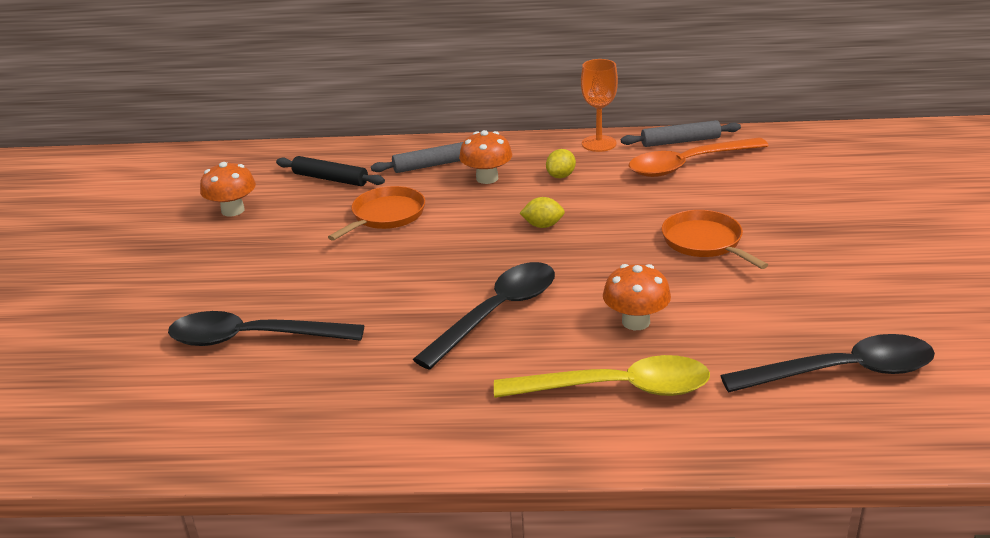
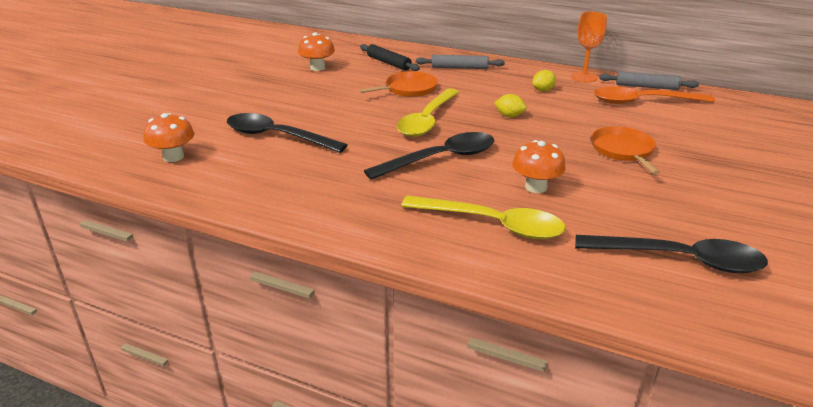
camera: 20 degrees right, 0 degrees up
orange mushroom [459,130,512,184] -> orange mushroom moved to [143,113,194,162]
none -> yellow spoon [397,88,459,137]

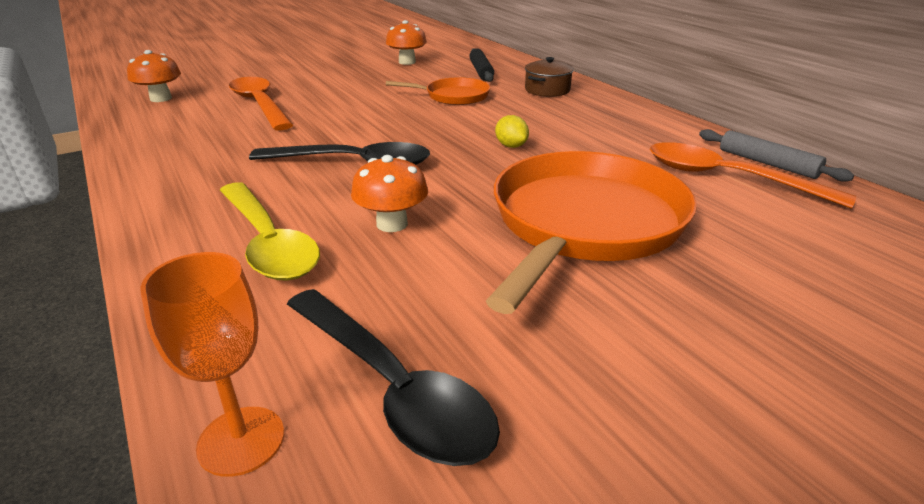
camera: 35 degrees right, 0 degrees up
black spoon [227,113,348,153] -> orange spoon [229,77,293,131]
yellow spoon [397,88,459,137] -> none
grey rolling pin [416,55,505,69] -> brown pot [525,57,574,97]
yellow lemon [532,70,556,92] -> none
orange goblet [571,12,607,82] -> orange goblet moved to [140,252,284,477]
orange pan [591,126,660,175] -> orange pan [486,151,697,314], size x1.98

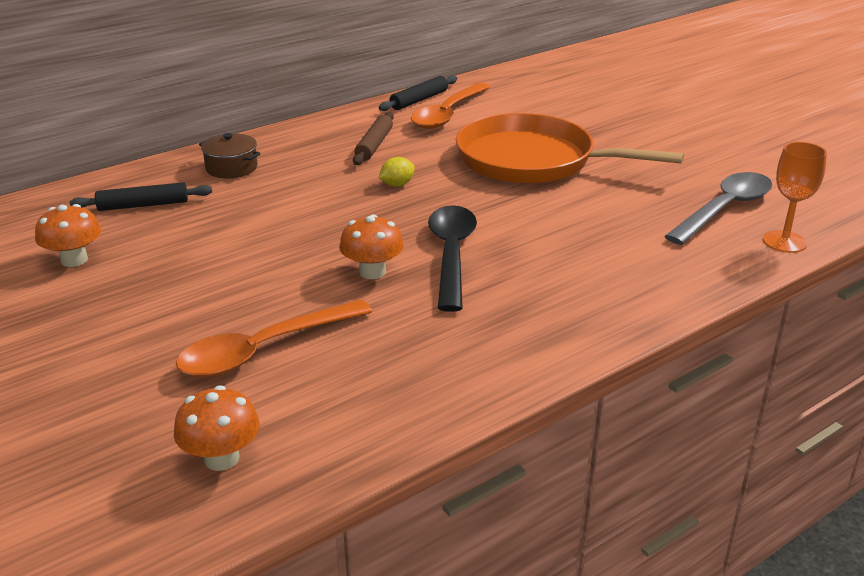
camera: 95 degrees left, 0 degrees up
yellow spoon [220,182,320,280] -> none
black spoon [287,289,500,466] -> grey spoon [664,172,772,245]
orange mushroom [351,155,428,232] -> orange mushroom moved to [339,214,404,279]
orange pan [386,77,490,105] -> none
grey rolling pin [699,129,854,182] -> black rolling pin [379,75,457,111]
none -> brown rolling pin [353,112,394,165]

